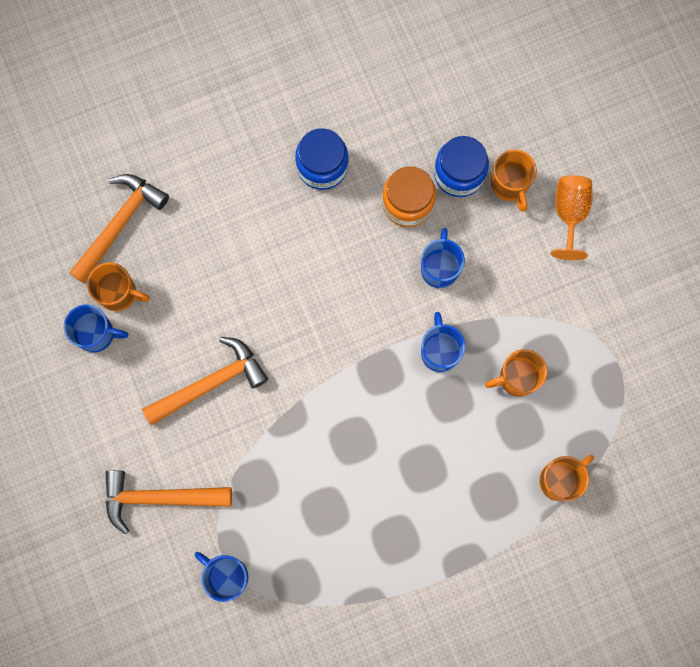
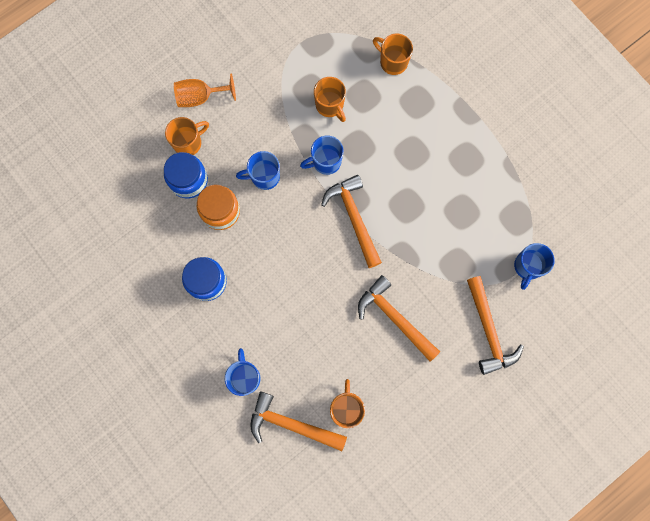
camera: 105 degrees left, 0 degrees up
blue mug [64,304,128,353] -> blue mug moved to [225,348,260,396]
none -> orange hammer [321,175,382,268]

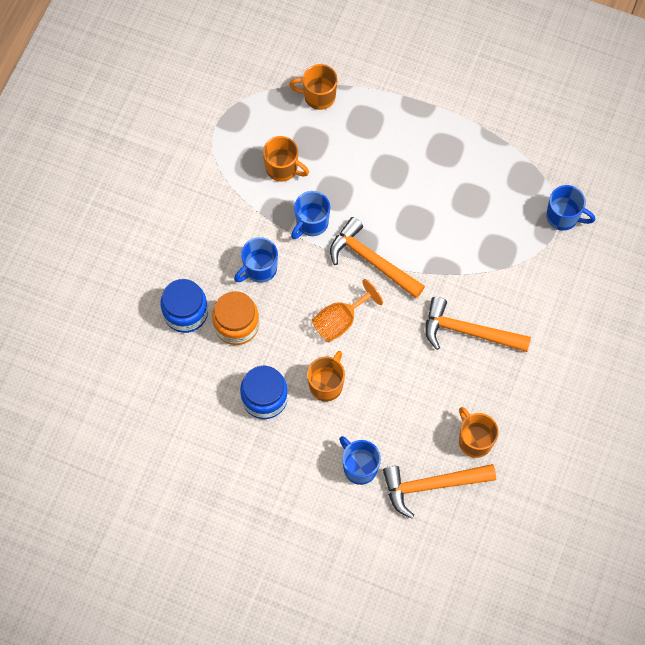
camera: 30 degrees left, 10 degrees down
orange mug [165,117,209,155] -> orange mug moved to [307,351,345,402]
orange goblet [174,73,236,107] -> orange goblet moved to [312,279,383,342]
orange hammer [467,276,524,375] -> none
blue mug [514,243,555,290] -> blue mug turned 60 degrees counterclockwise [546,185,595,231]

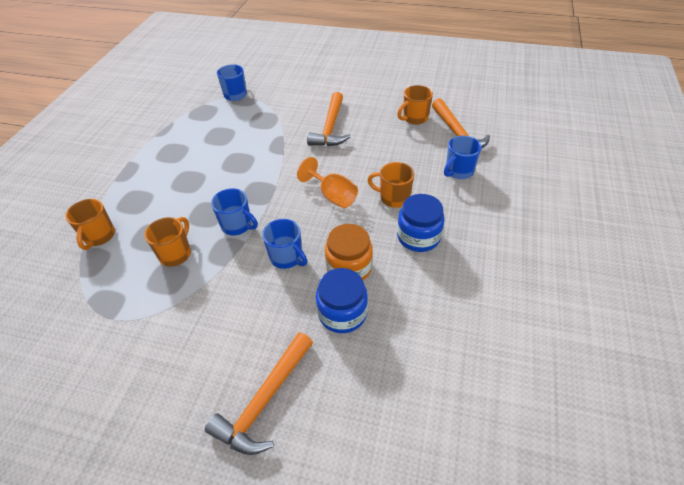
camera: 95 degrees left, 20 degrees down
orange hammer [330,217,425,298] -> orange hammer moved to [205,332,313,455]

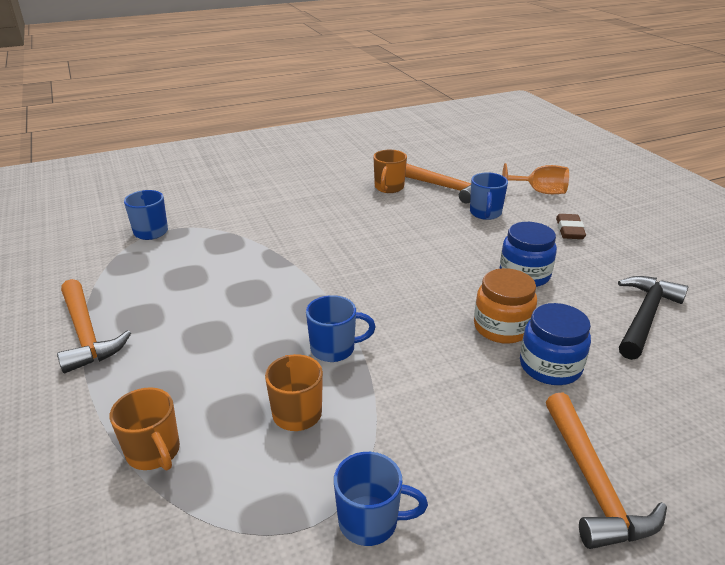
camera: 40 degrees left, 15 degrees down
blue mug [262,219,307,269] -> blue mug moved to [334,452,428,546]
orange goblet [297,157,358,208] -> orange goblet moved to [502,163,569,194]
orange hammer [307,92,350,146] -> orange hammer moved to [57,279,131,373]
orange mug [368,162,414,208] -> none
none -> brown eraser [556,214,586,239]
none -> black hammer [618,276,688,360]

